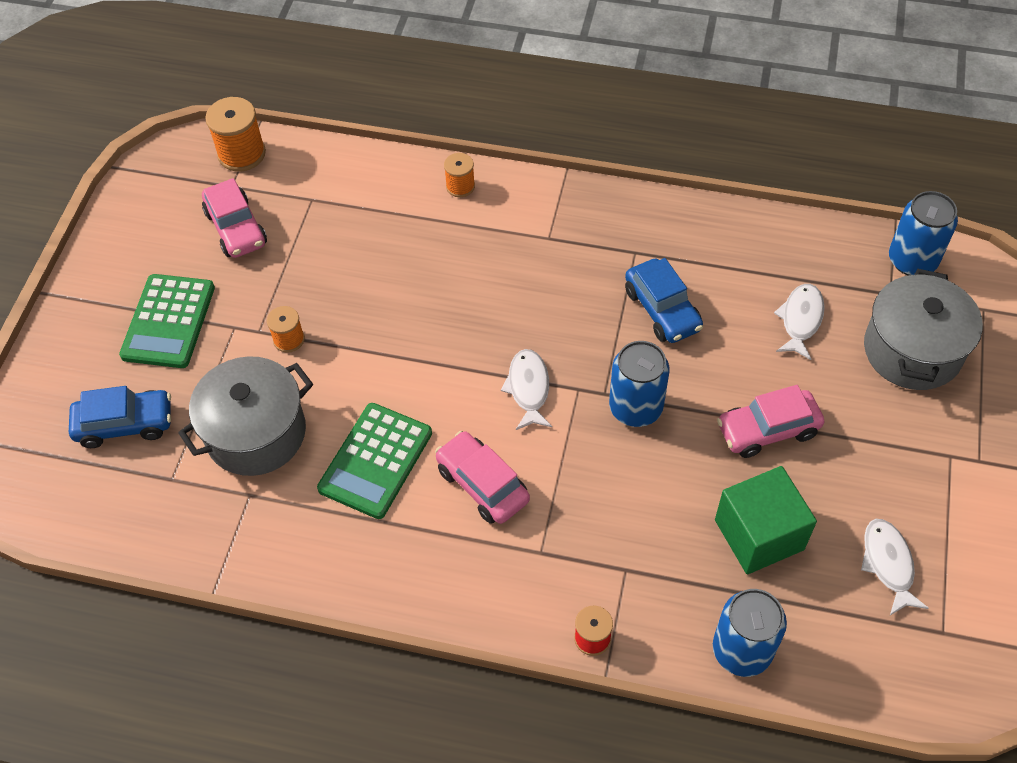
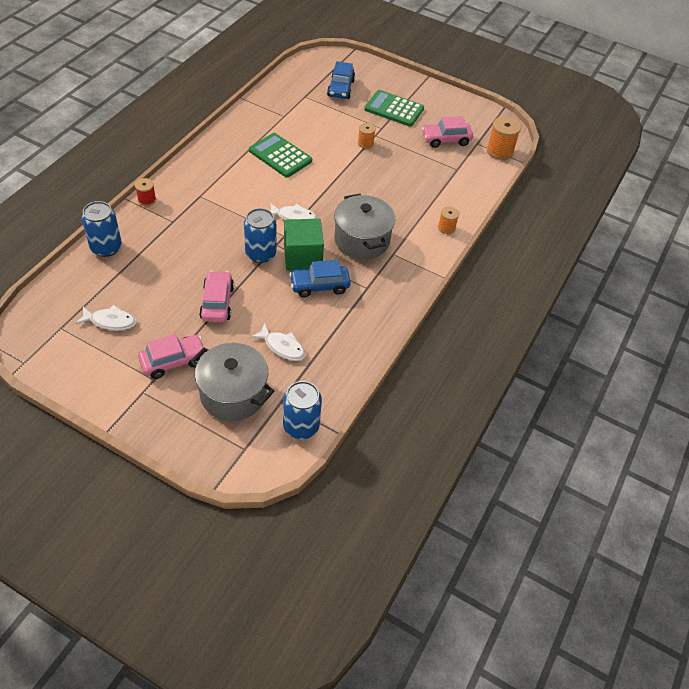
camera: 100 degrees right, 5 degrees down
grey pot [178,356,313,476] -> grey pot moved to [334,194,395,259]
pink car [435,431,530,524] -> pink car moved to [138,334,206,379]
green cube [715,466,817,574] -> green cube moved to [284,219,324,271]

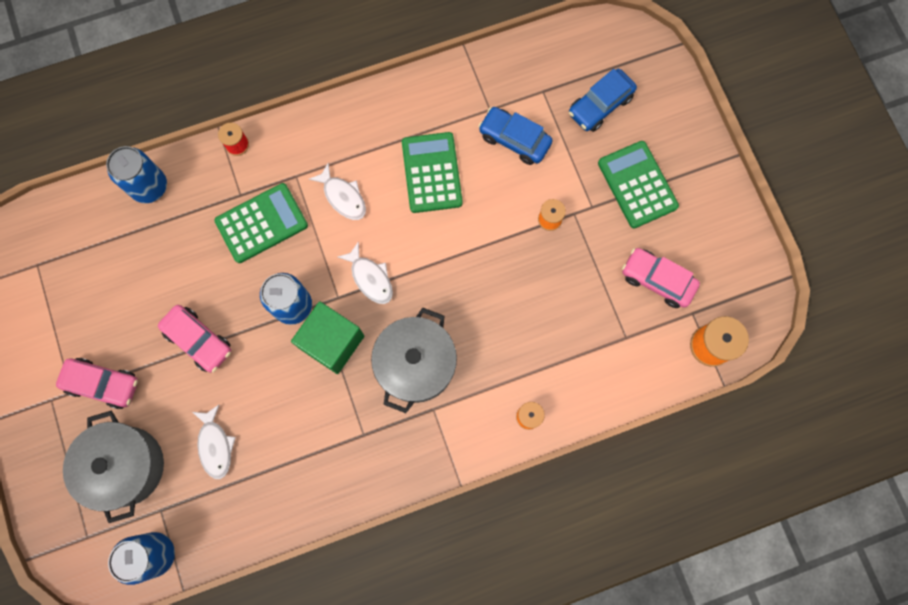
camera: 45 degrees right, 25 degrees up
white fish [75,305,136,330] -> white fish moved to [309,163,366,220]
pink car [199,271,234,322] -> pink car turned 90 degrees clockwise [158,305,231,373]
blue car [289,260,351,297] -> blue car moved to [478,107,553,165]
none -> green calculator [214,183,308,263]

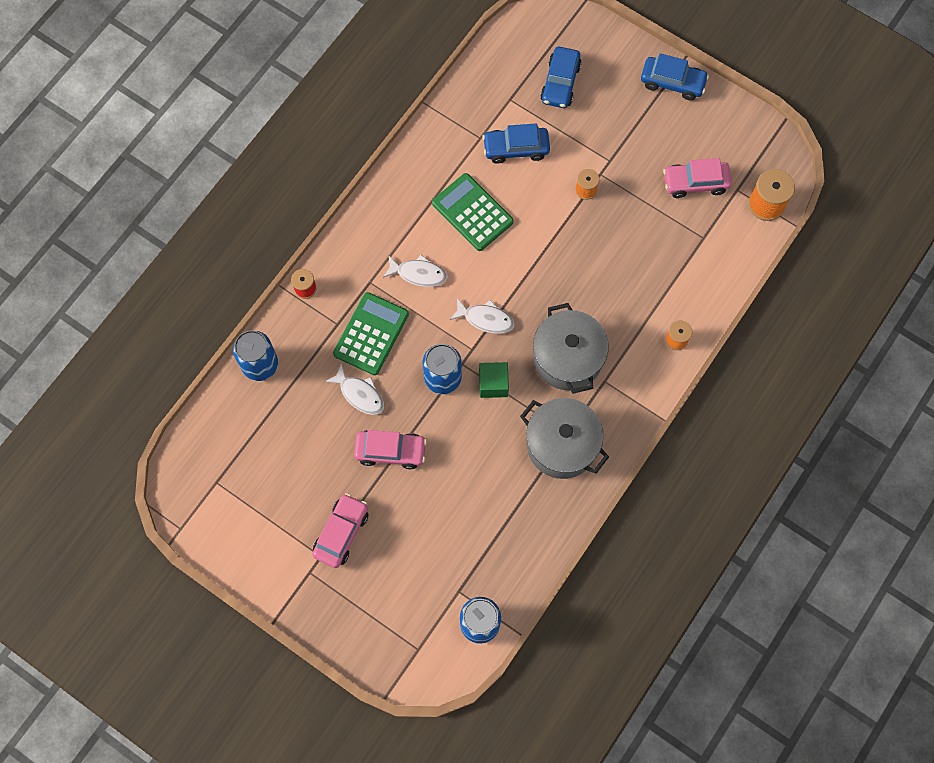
camera: 35 degrees left, 5 degrees down
pink car [56,358,138,409] -> pink car turned 45 degrees counterclockwise [312,493,369,568]
grey pot [63,411,164,523] -> grey pot moved to [520,398,609,479]
white fish [193,404,236,479] -> white fish moved to [325,364,384,415]
green cube [291,301,364,374] -> green cube [479,362,509,398], size x0.65
green calculator [598,141,679,229] -> none
none -> blue car [641,53,709,100]

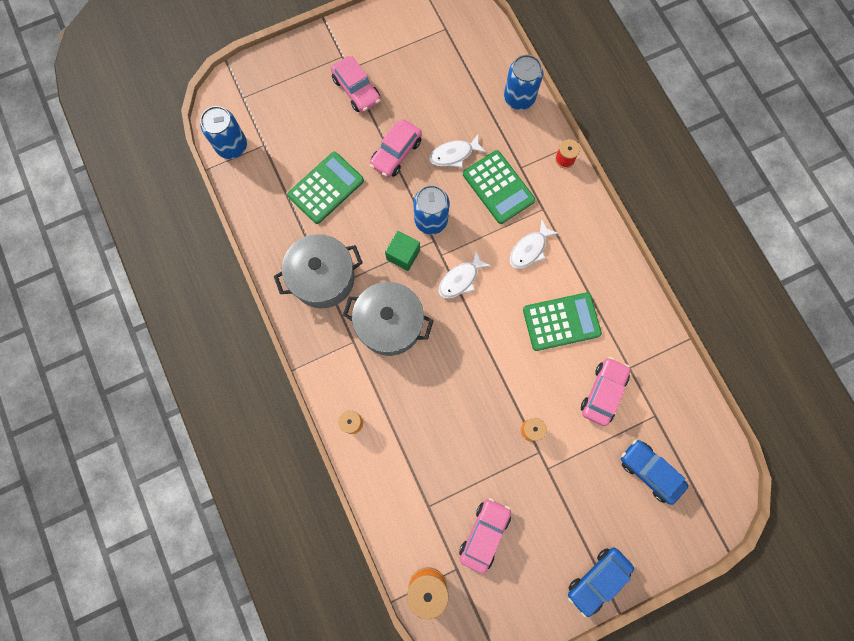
camera: 120 degrees right, 5 degrees up
blue car [482,123,550,164] -> pink car [581,357,630,426]
none -> green calculator [287,152,364,224]

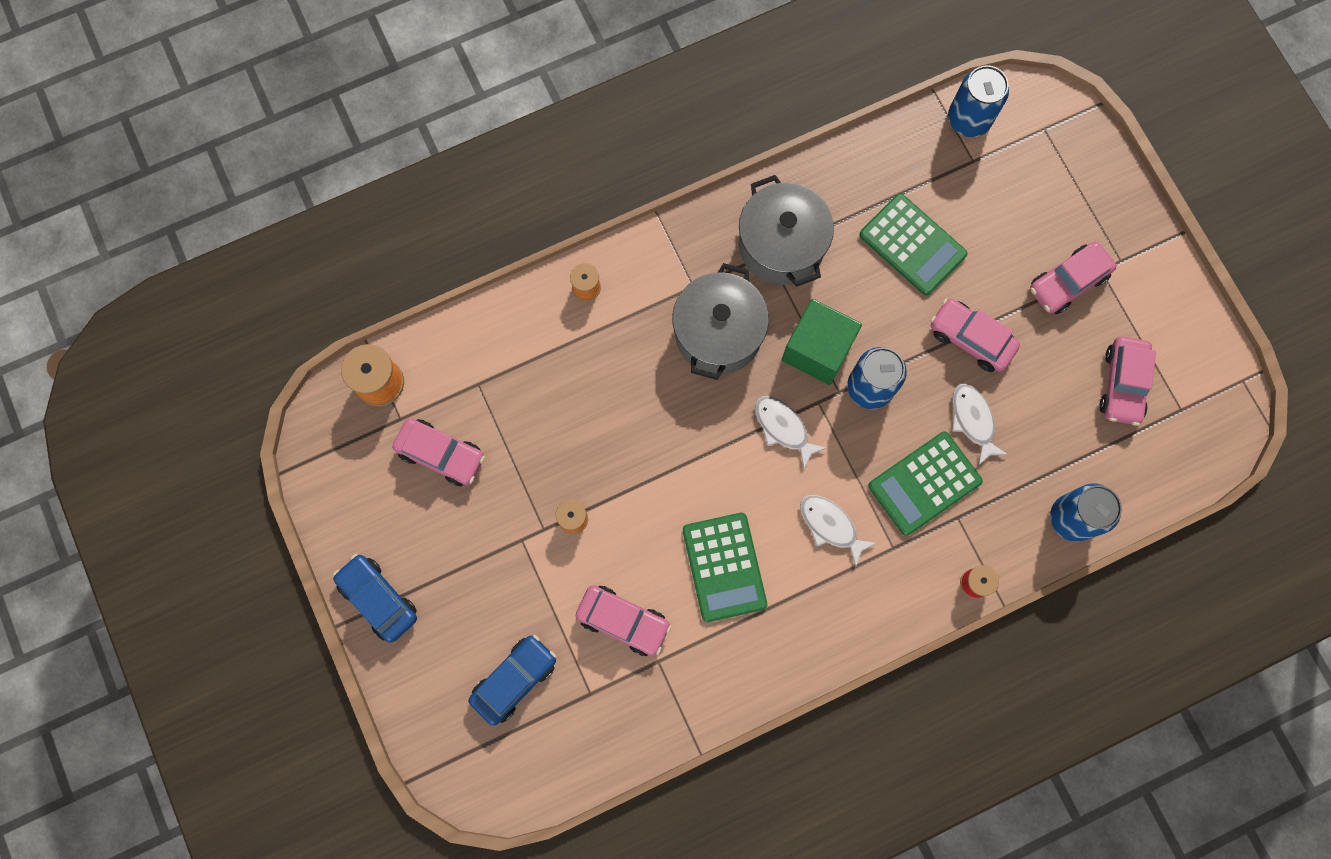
camera: 90 degrees right, 0 degrees up
green cube [385,231,420,271] -> green cube [782,299,862,385], size x1.55
none -> pink car [1099,337,1156,426]

